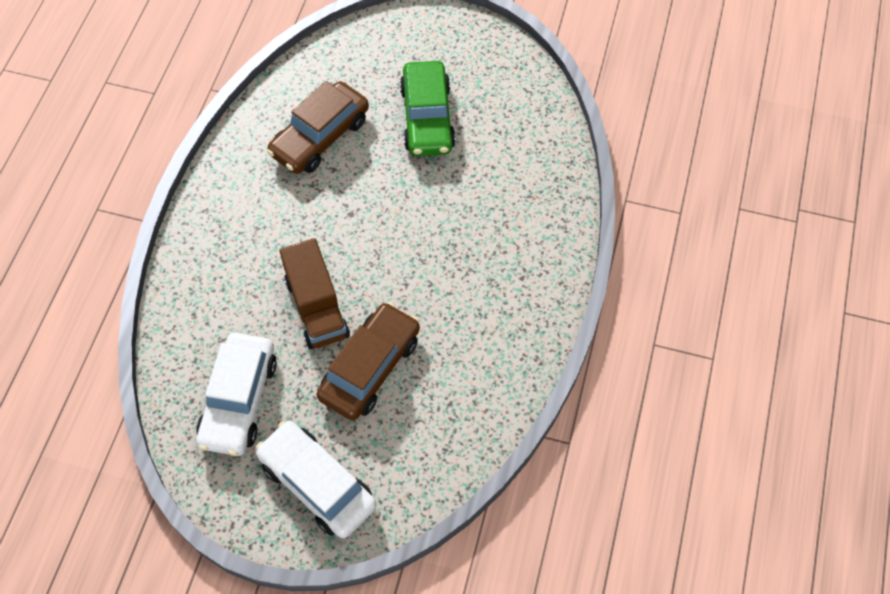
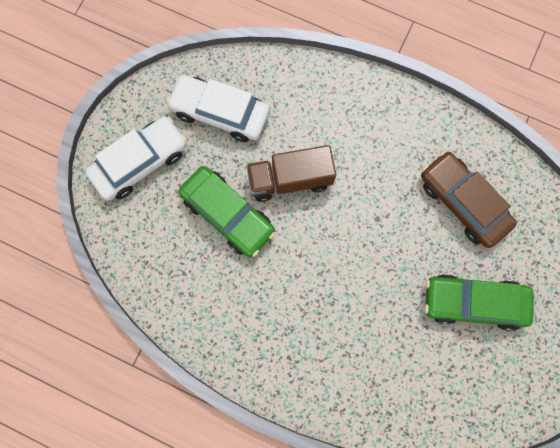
camera: 100 degrees right, 15 degrees up
brown car [317,302,420,420] -> green car [178,166,276,257]

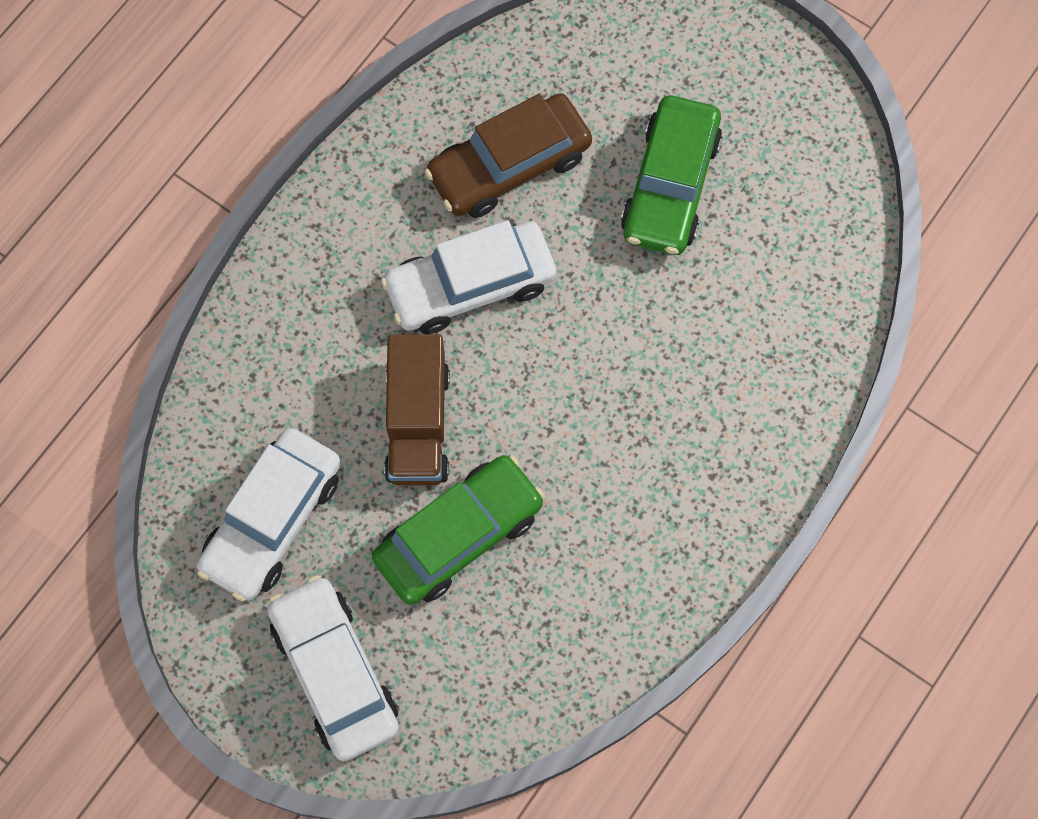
camera: 80 degrees left, 5 degrees down
none -> white car [381,220,556,334]

